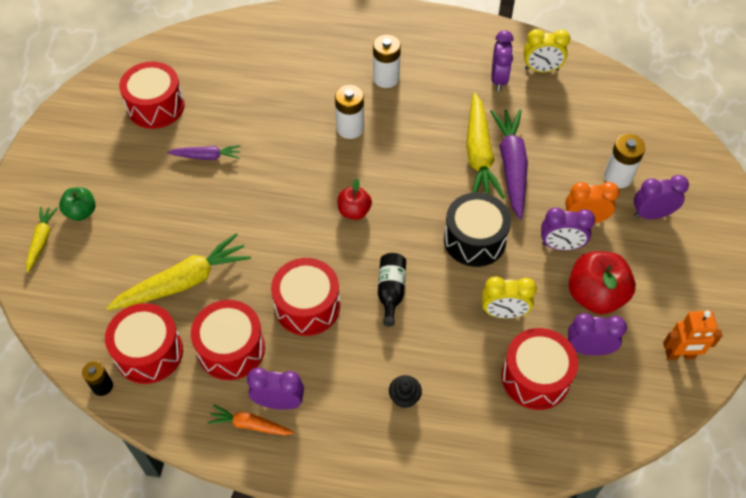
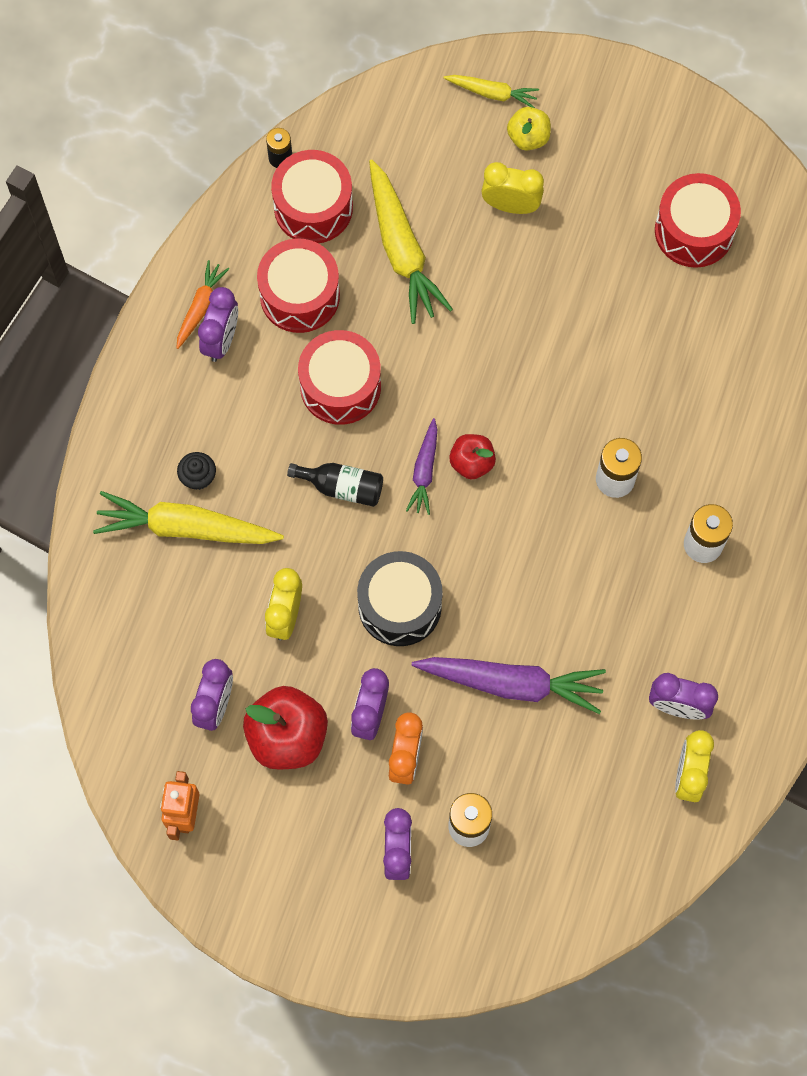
camera: 100 degrees right, 15 degrees up
green apple [59,187,96,221] -> yellow apple [507,107,551,151]
purple carrot [167,145,241,160] -> purple carrot moved to [406,418,437,515]
yellow carrot [466,93,505,199] -> yellow carrot moved to [93,491,284,544]
red drum [501,328,578,410] -> none
none -> yellow clock [481,162,544,214]

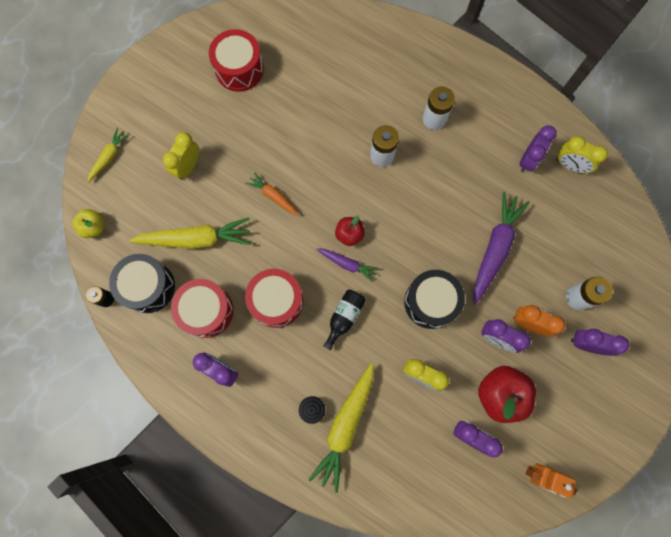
camera: 75 degrees left, 5 degrees up
orange carrot [177,260,229,349] -> orange carrot moved to [245,172,299,215]
red drum [271,150,353,243] -> black drum [109,254,175,313]
yellow apple [507,107,551,151] -> yellow apple moved to [72,209,104,238]

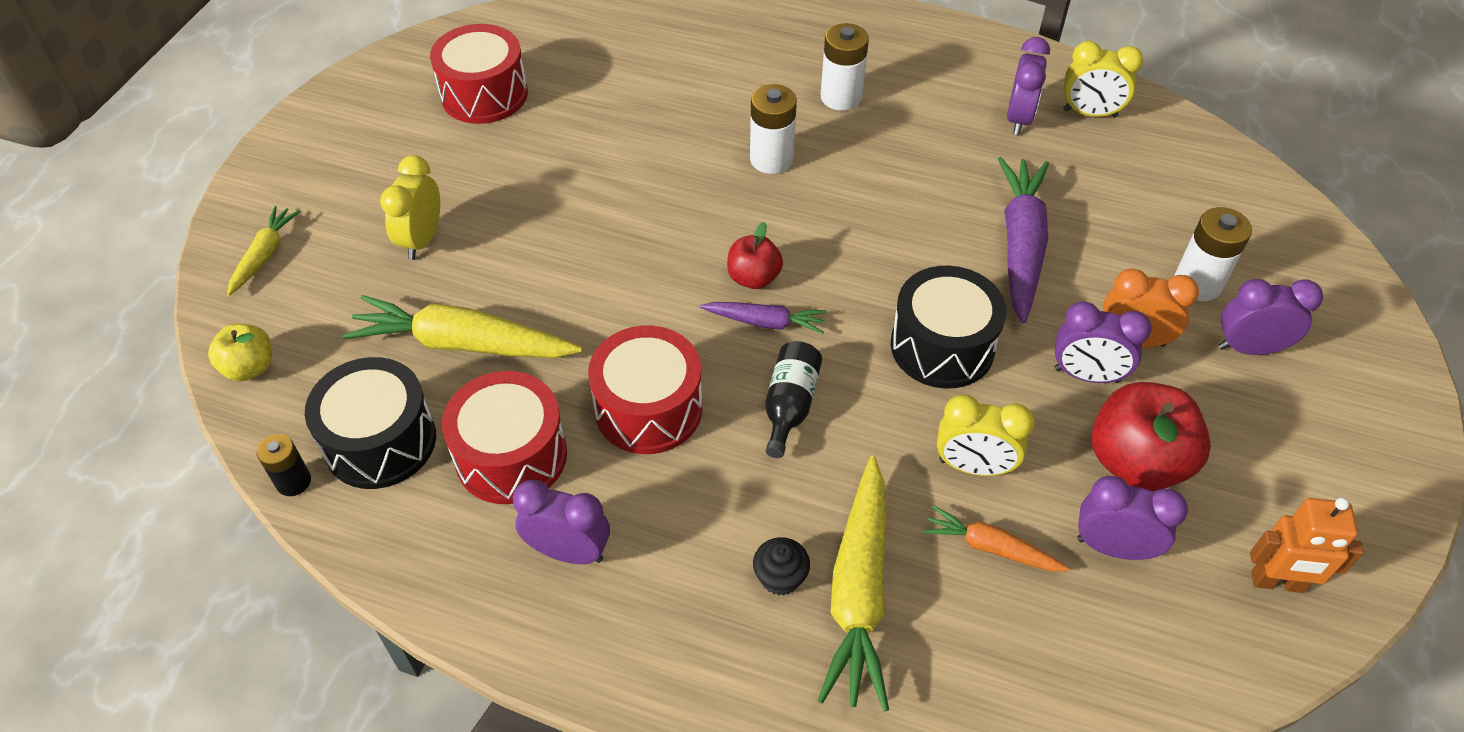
camera: 15 degrees left, 25 degrees down
yellow carrot [129,217,251,249] -> yellow carrot turned 150 degrees counterclockwise [342,295,582,358]
orange carrot [245,172,299,215] -> orange carrot moved to [923,505,1070,571]

